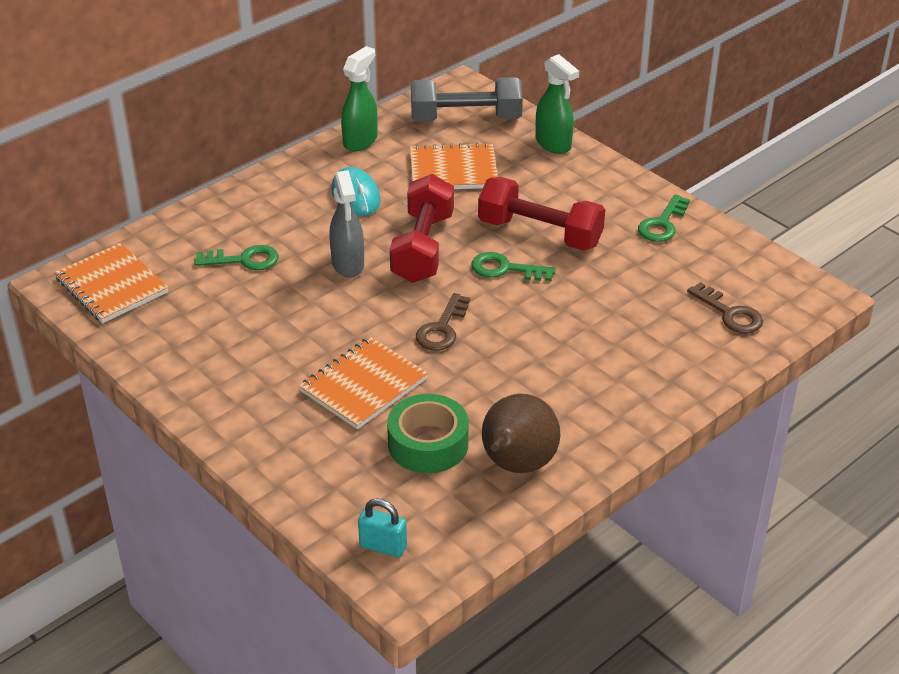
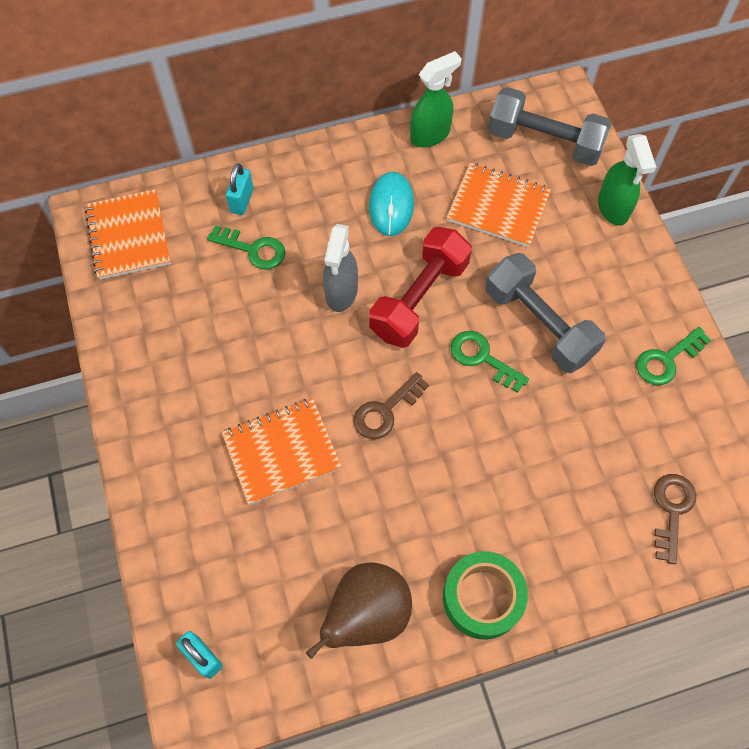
camera: 25 degrees right, 25 degrees up
green tape [387,394,469,473] -> green tape moved to [443,551,528,640]
red dumbbell [478,177,605,251] -> grey dumbbell [485,253,606,373]
brown key [687,282,763,334] -> brown key turned 150 degrees counterclockwise [654,474,696,564]
none -> turquoise padlock [226,163,254,215]

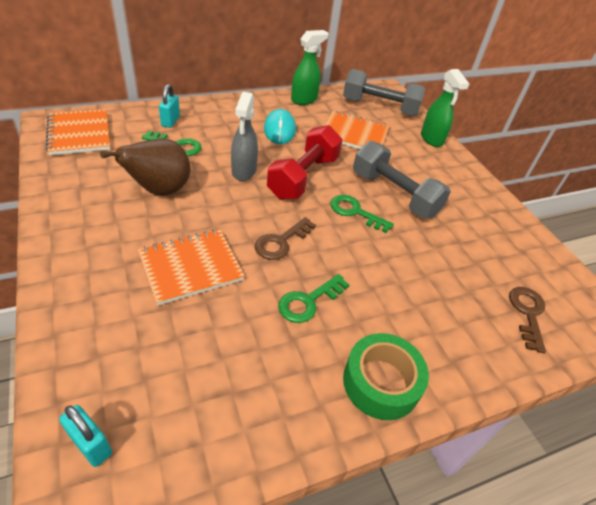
camera: 10 degrees left, 20 degrees down
brown pear [306,562,412,659] -> brown pear moved to [100,138,190,196]
green key [636,327,711,385] -> green key moved to [278,274,349,323]

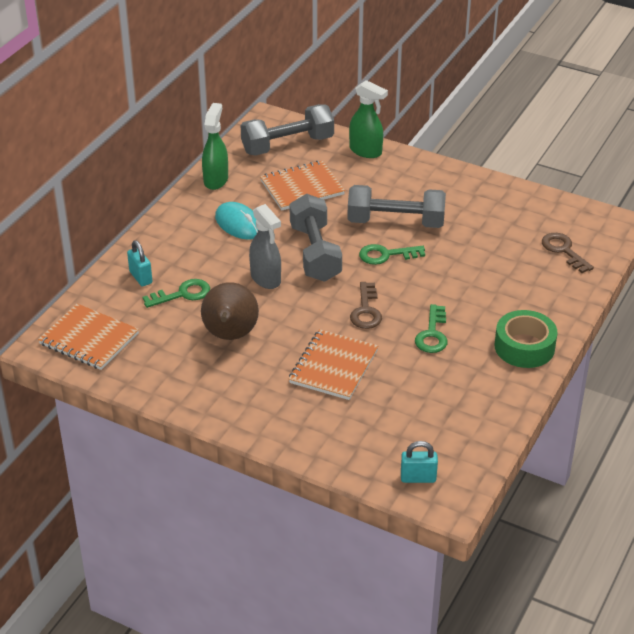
camera: 35 degrees left, 5 degrees down
red dumbbell [267,125,343,200] -> grey dumbbell [289,194,342,282]

